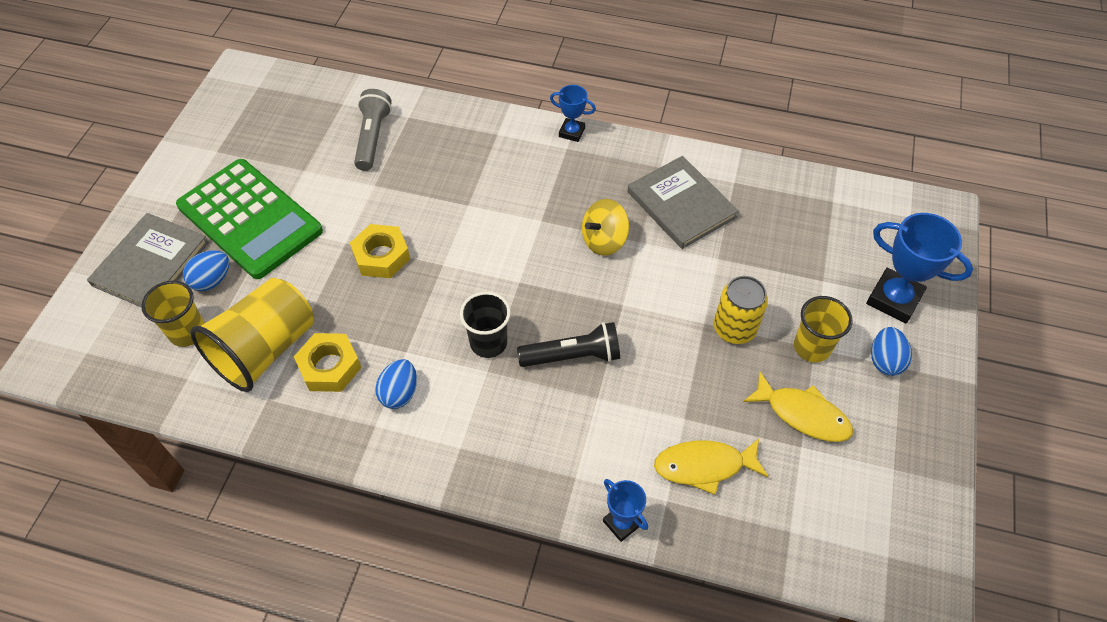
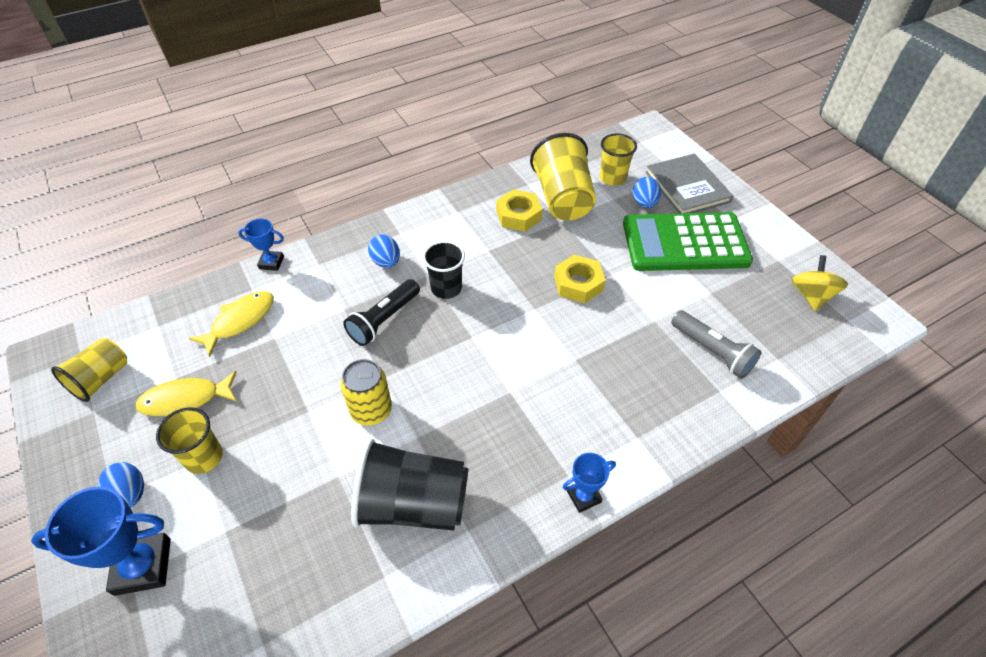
camera: 135 degrees right, 5 degrees down
blue egg [375,359,417,409] -> blue egg moved to [368,234,400,268]
yellow spinning top [582,199,629,256] -> yellow spinning top moved to [792,255,848,311]
grey book [627,156,739,249] -> black cup [351,438,469,531]
yellow can [714,276,768,344] -> yellow can moved to [340,359,392,425]
none -> yellow cup [51,338,127,402]

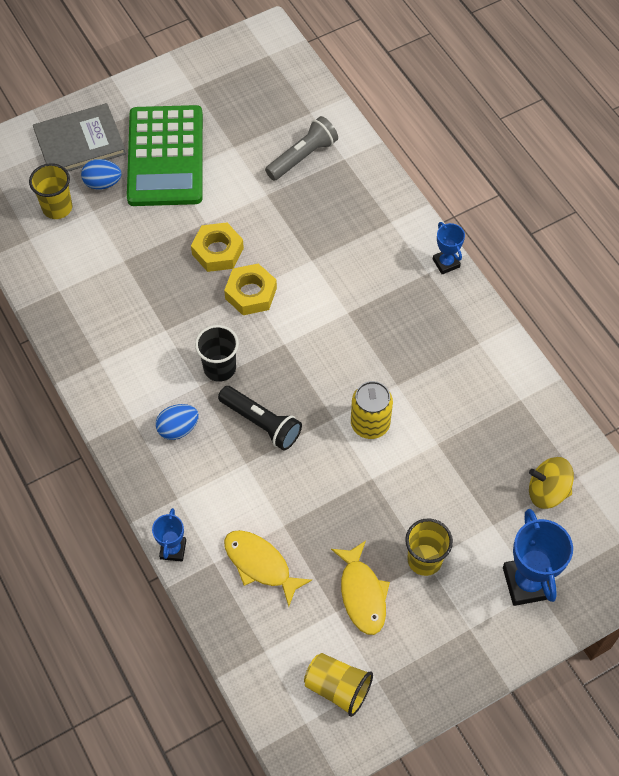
camera: 90 degrees left, 10 degrees up
blue egg [98,462,144,508] -> none
black cup [351,438,469,531] -> none
yellow nut [496,189,542,232] -> yellow nut moved to [224,263,277,315]
yellow cup [530,133,596,220] -> none
yellow spinning top [792,255,848,311] -> yellow spinning top moved to [529,457,574,509]

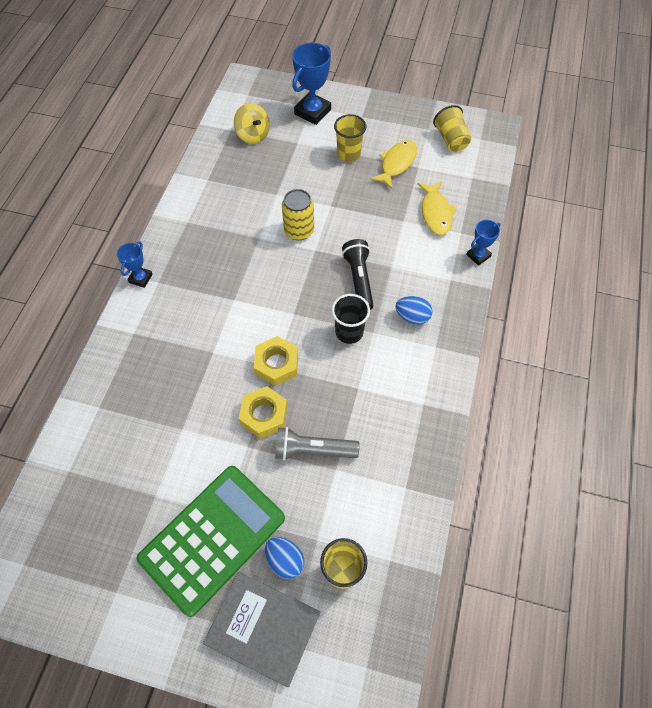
camera: 135 degrees left, 0 degrees up
grey flashlight [265,116,338,181] -> grey flashlight moved to [275,427,359,460]

